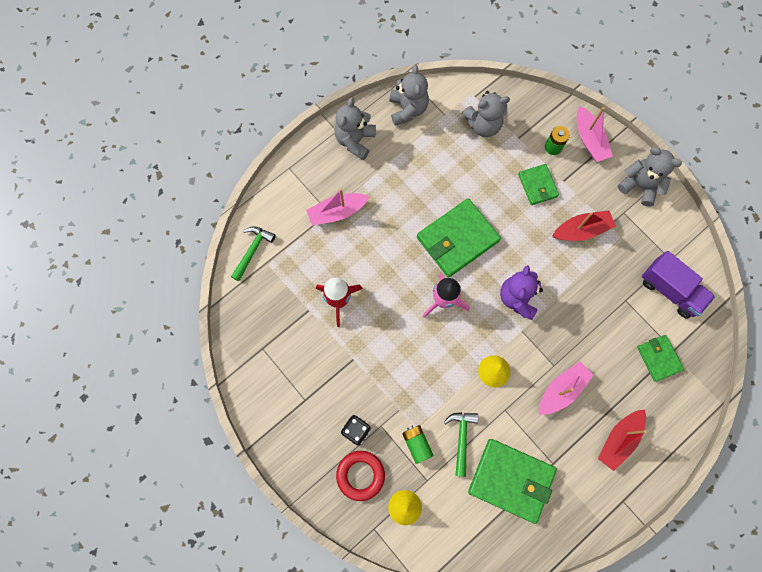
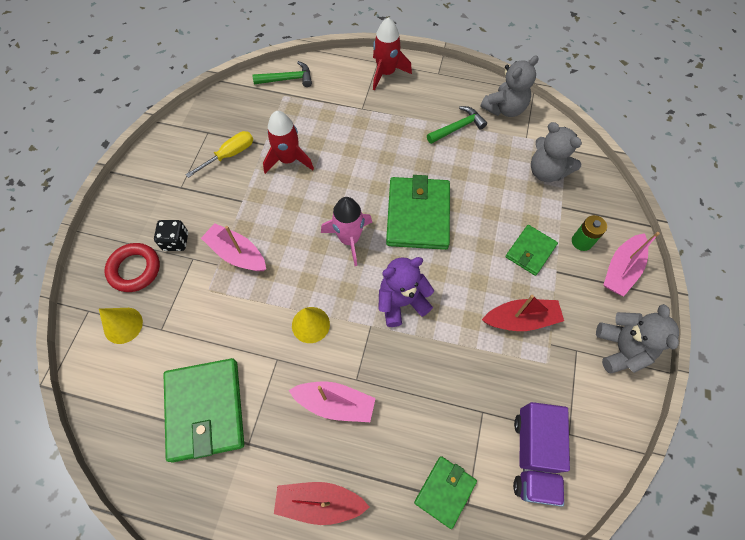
camera: 55 degrees right, 10 degrees down
pink boat [306,188,370,226] -> pink boat moved to [201,223,266,271]
grey teddy bear [334,97,376,160] -> none
green battery [402,425,434,464] -> none
green wallet [417,198,501,277] -> green wallet turned 75 degrees clockwise [386,175,450,250]
green hammer [444,412,479,477] -> green hammer moved to [427,106,487,144]
red boat [552,210,616,241] -> red boat turned 45 degrees counterclockwise [482,295,564,331]
none -> yellow screwdriver [185,131,253,178]
none -> red rocket [373,18,412,90]

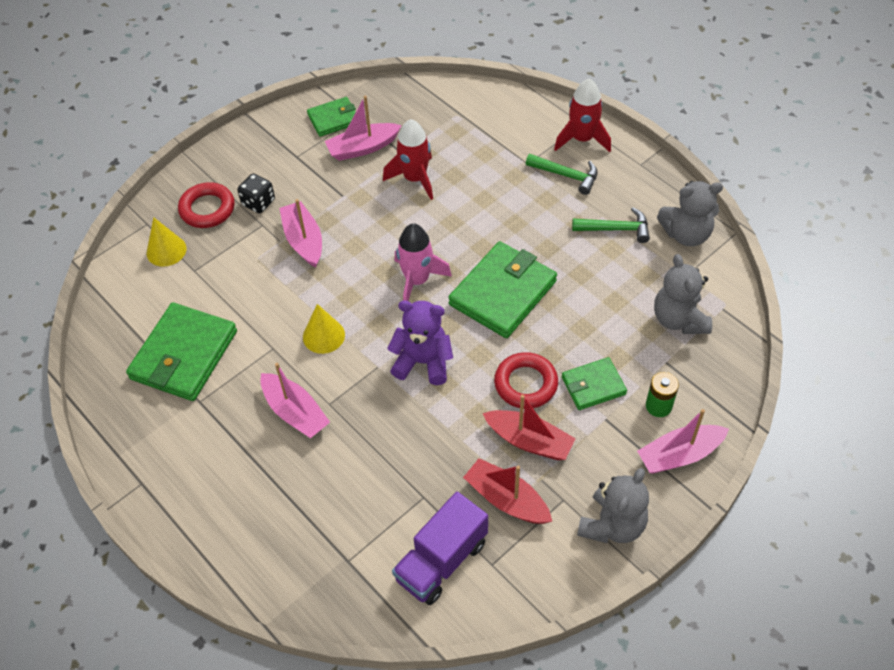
camera: 35 degrees right, 10 degrees down
yellow screwdriver [185,131,253,178] -> pink boat [325,96,402,161]
green hammer [253,61,312,87] -> green hammer moved to [526,154,598,195]
red boat [274,482,369,525] -> red boat moved to [463,458,553,524]
green wallet [414,456,477,529] -> green wallet moved to [307,97,356,137]
none -> red ring [494,352,558,408]

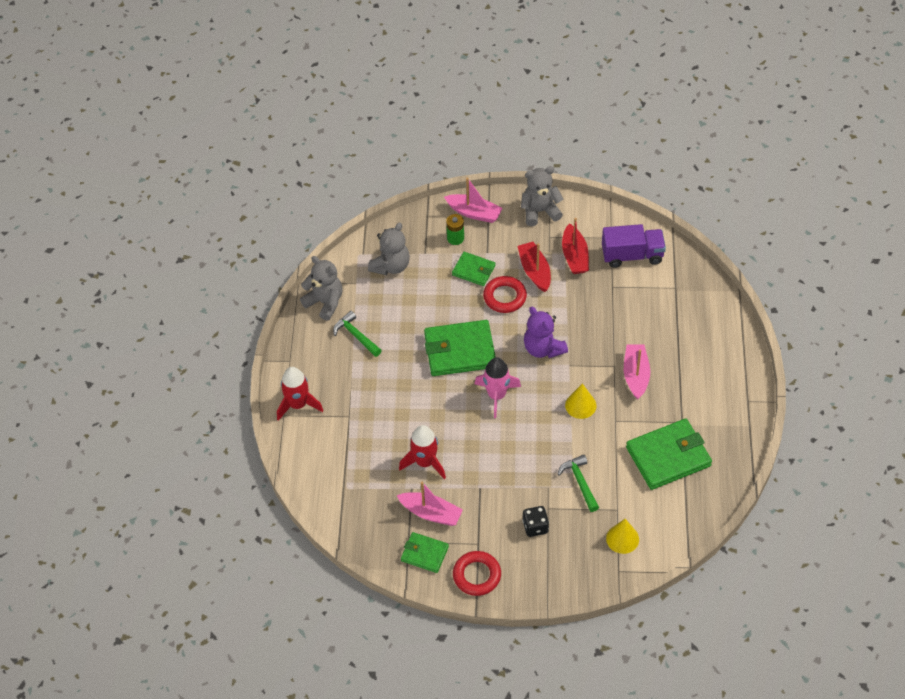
camera: 135 degrees left, 0 degrees up
red ring [178,182,235,228] -> red ring moved to [453,551,501,596]
pink boat [279,199,322,267] -> none
green hammer [526,154,598,195] -> green hammer moved to [558,455,599,512]

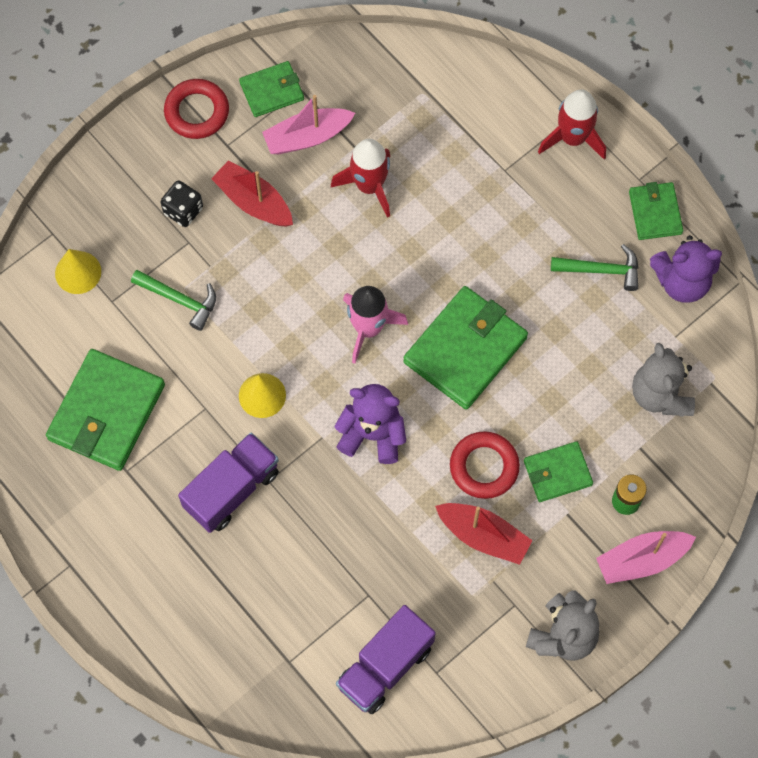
camera: 135 degrees right, 15 degrees up
grey teddy bear [300,256,343,321] -> purple teddy bear [650,235,722,303]
red boat [562,218,589,274] -> red boat moved to [211,160,293,227]
pink boat [624,344,650,400] -> purple truck [178,432,279,533]
none -> green wallet [629,182,683,240]

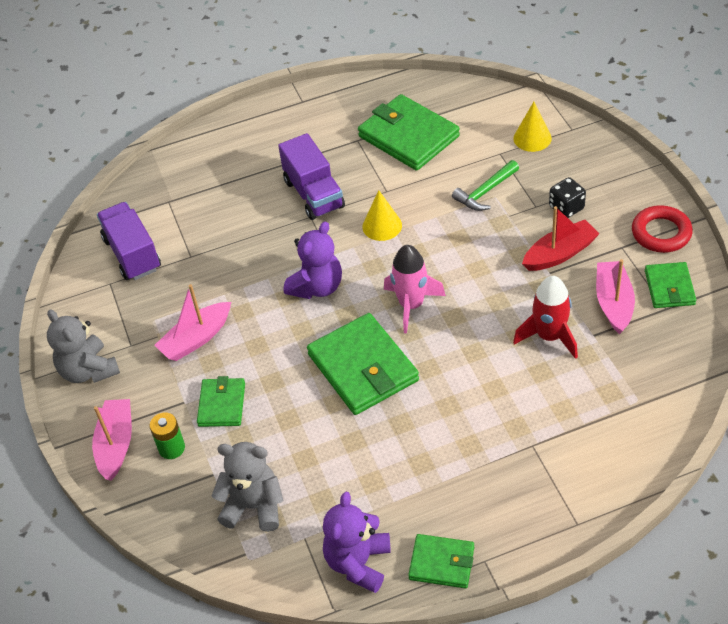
camera: 115 degrees right, 20 degrees down
red boat [435,503,533,565] -> pink boat [154,284,231,361]
red ring [450,431,520,499] -> none
red rocket [538,89,606,160] -> none
green hammer [551,244,639,291] -> none

